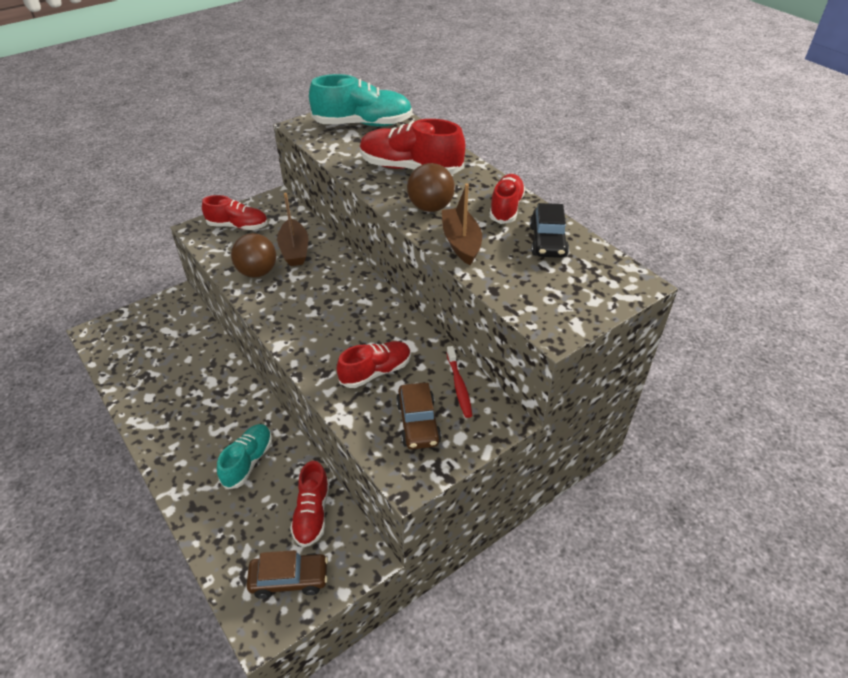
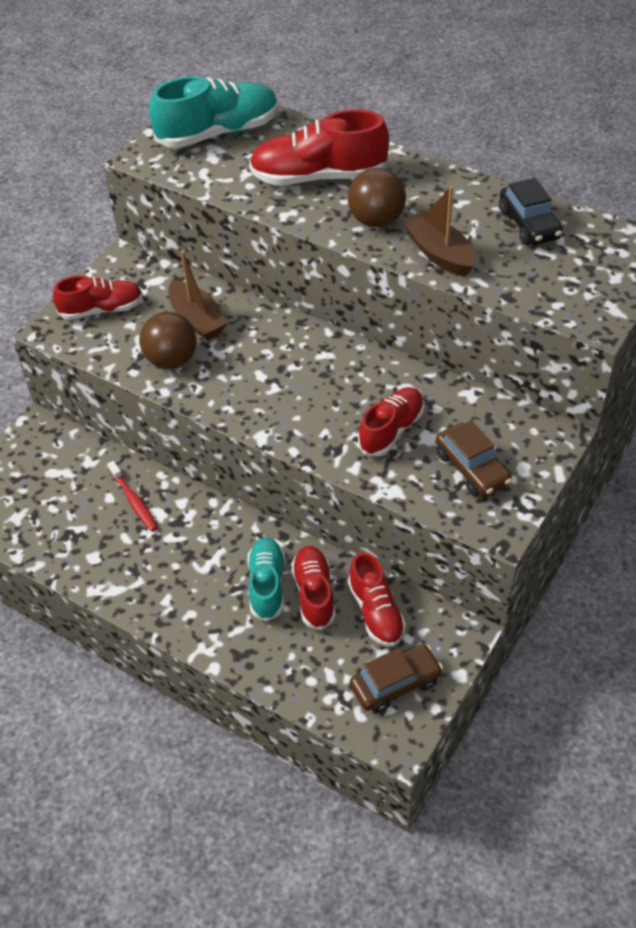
camera: 20 degrees left, 5 degrees up
red toothbrush [447,346,472,418] -> red toothbrush moved to [108,461,158,532]
red shoe [489,174,525,224] -> red shoe moved to [291,546,336,630]

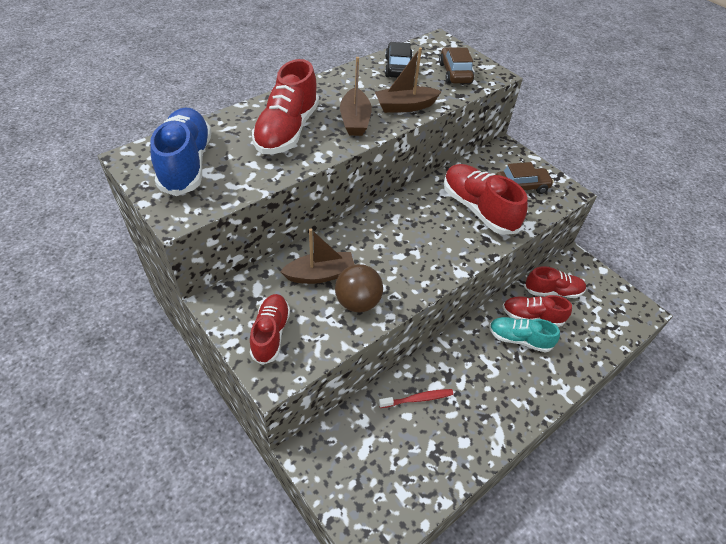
camera: 75 degrees left, 0 degrees up
turquoise shoe [149,76,278,148] -> blue shoe [150,108,211,196]
brown ball [348,168,406,227] -> brown boat [340,57,372,136]
brown car [350,644,443,714] -> brown car moved to [439,47,474,84]
red shoe [358,387,424,456] -> red shoe [444,164,528,235], size x1.56
black car [499,178,563,245] -> black car turned 90 degrees counterclockwise [385,42,413,78]

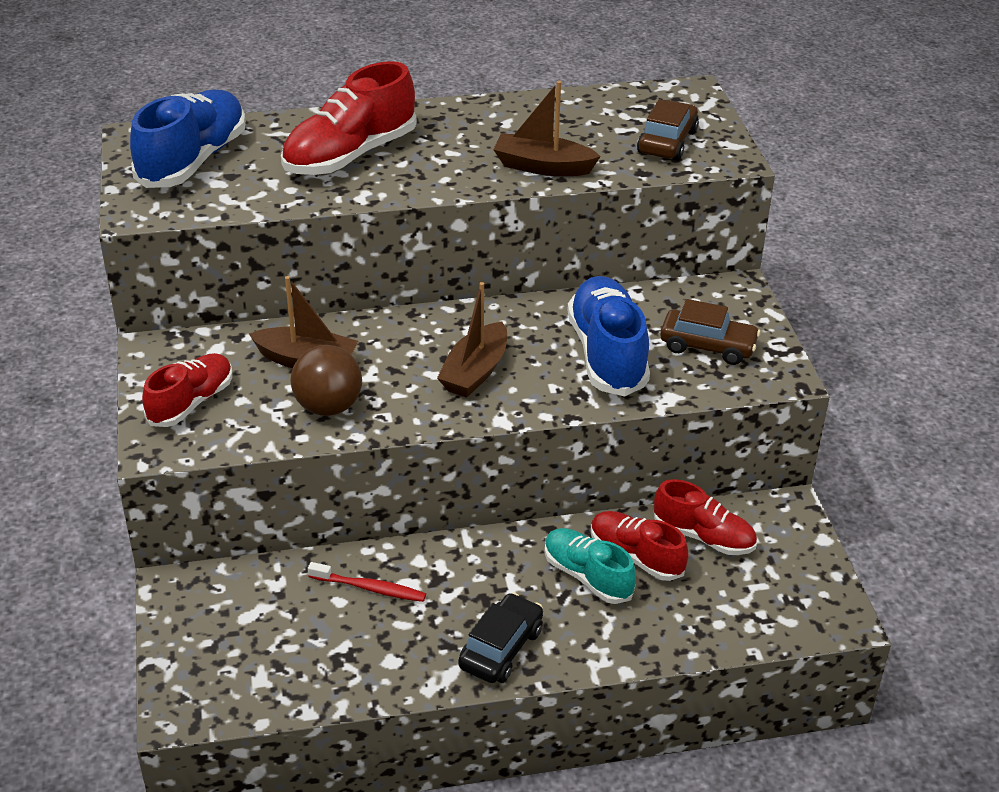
camera: 30 degrees right, 10 degrees down
brown boat [340,57,372,136] -> brown boat moved to [437,282,507,398]
black car [385,42,413,78] -> black car moved to [458,592,543,683]
red shoe [444,164,528,235] -> blue shoe [567,276,650,396]

